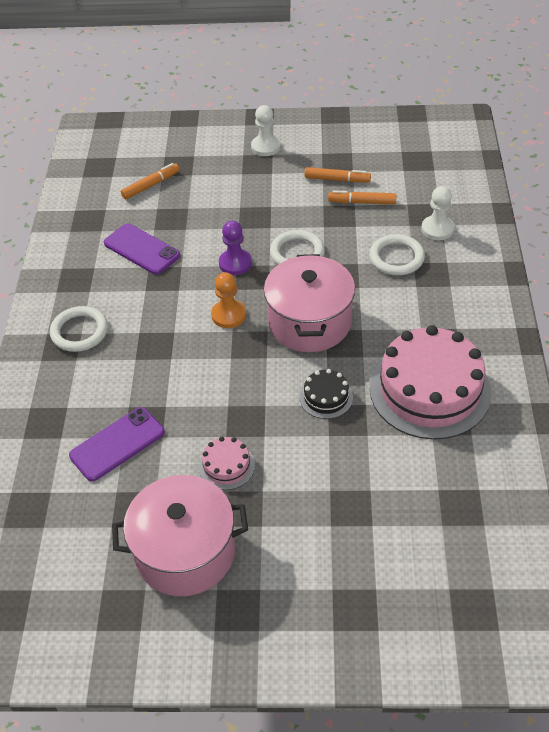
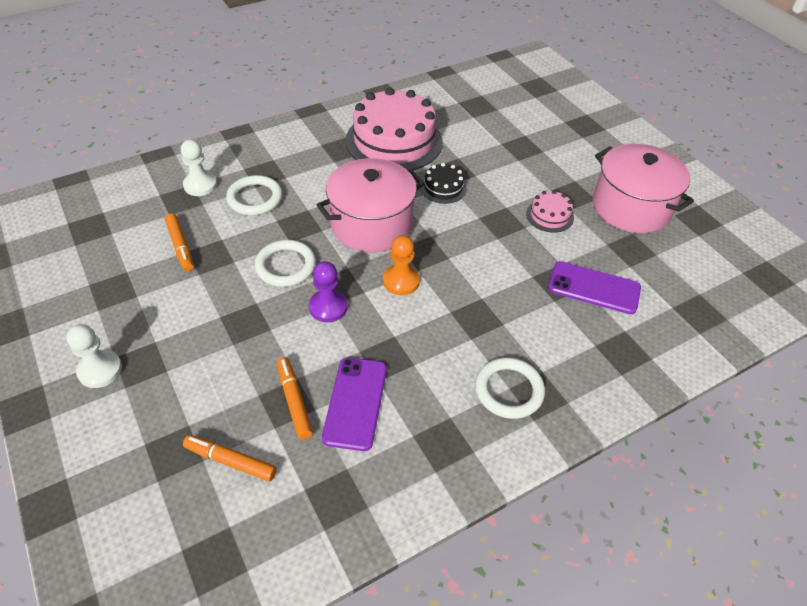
camera: 125 degrees left, 0 degrees up
orange marker [305,167,371,182] -> orange marker moved to [277,357,313,439]

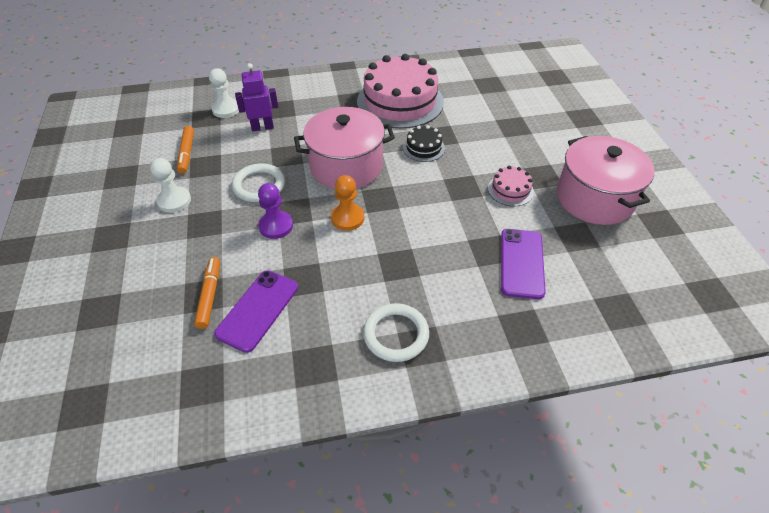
camera: 20 degrees right, 0 degrees up
white pawn [67,324,122,388] -> white pawn moved to [150,158,191,213]
orange marker [183,435,277,482] -> none
white ring [226,175,282,215] -> purple robot [235,63,278,131]
purple phone [548,261,641,314] -> purple phone turned 60 degrees clockwise [501,229,546,299]

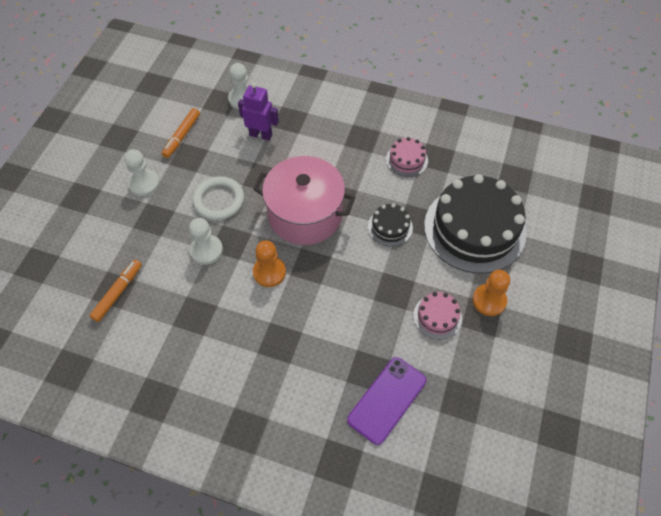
camera: 30 degrees right, 10 degrees up
purple phone [214,270,298,353] -> none
purple pawn [258,183,293,239] -> white pawn [189,218,223,265]
pink cake [357,54,444,129] -> pink cake [386,137,428,177], size x0.44
white ring [363,303,429,362] -> none
pink pot [557,136,655,225] -> none
none -> black cake [424,174,527,274]
none -> orange pawn [472,270,510,316]

